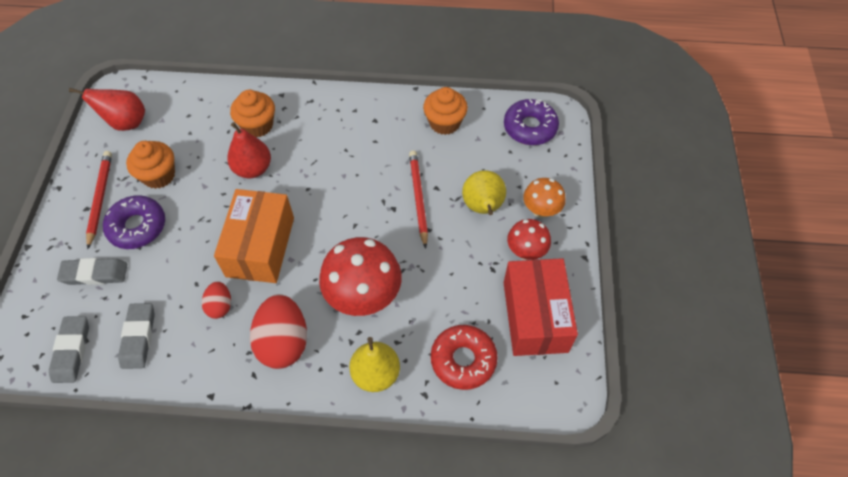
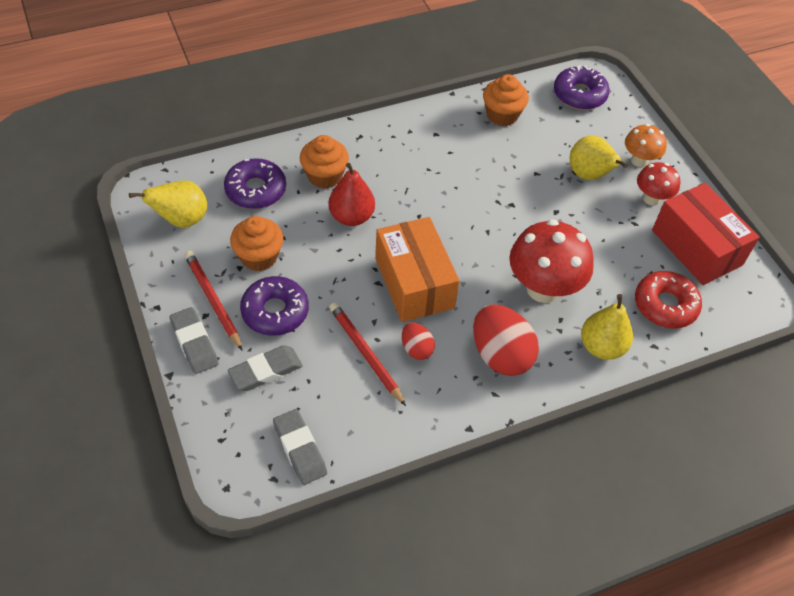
camera: 30 degrees left, 5 degrees down
red pear [69,88,145,131] -> yellow pear [129,180,207,228]
grey eraser [118,303,155,369] -> grey eraser moved to [169,307,219,374]
red pencil [409,151,428,249] -> red pencil moved to [329,302,406,406]
none -> purple donut [224,158,286,209]

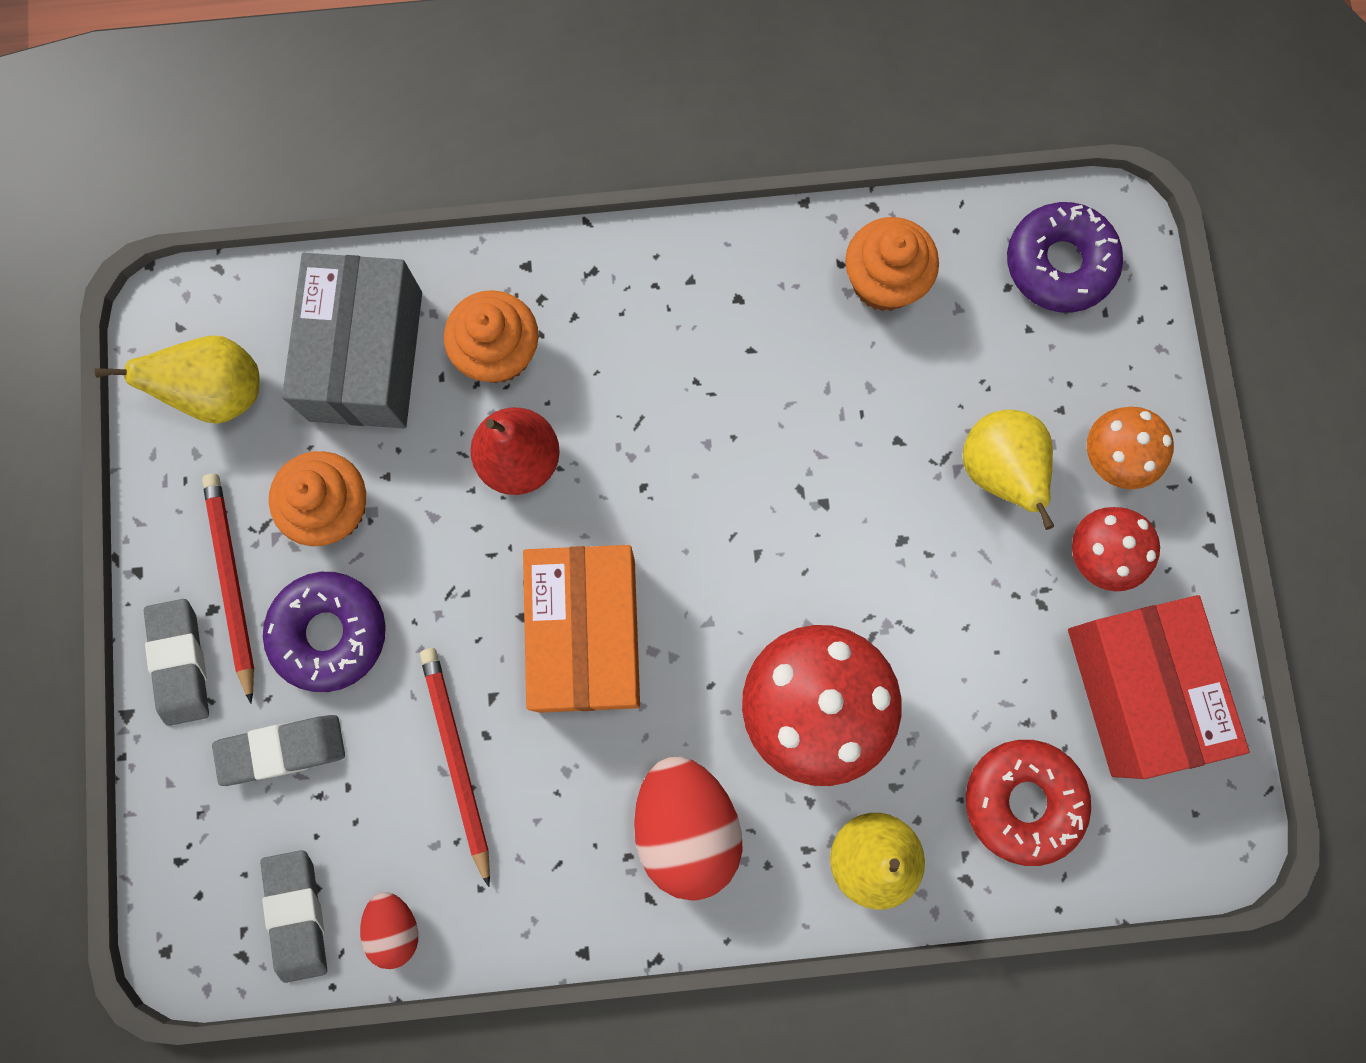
camera: 20 degrees right, 25 degrees up
purple donut [224,158,286,209] -> grey box [282,253,422,428]
red egg [402,322,435,360] -> red egg moved to [360,892,418,969]

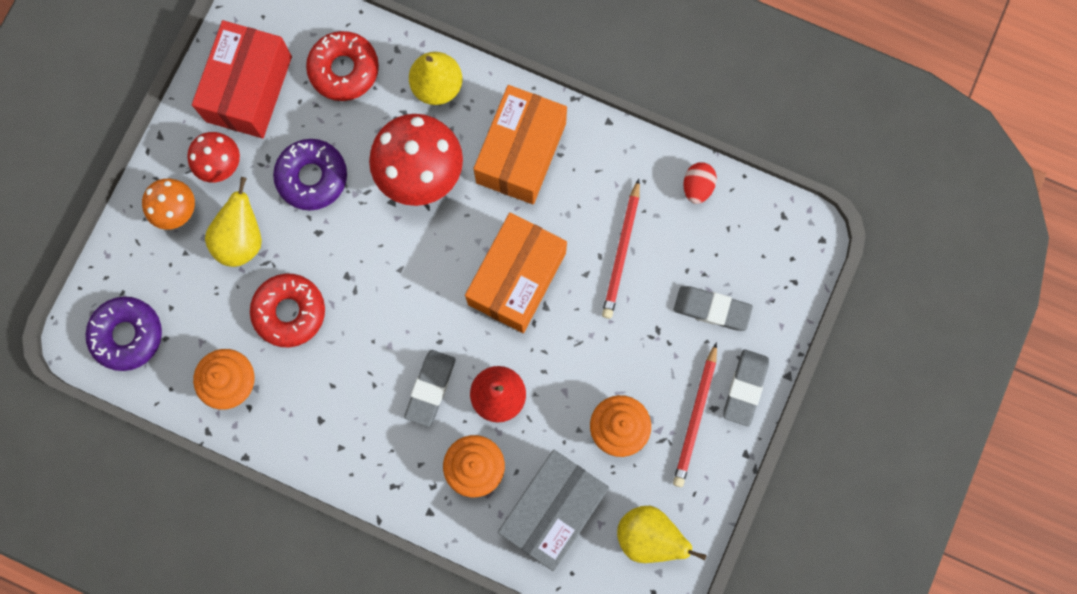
camera: 150 degrees left, 0 degrees up
grey eraser [260,850,327,983] -> grey eraser moved to [404,350,455,427]
purple donut [263,572,386,692] -> purple donut moved to [273,139,347,211]
red egg [634,756,743,901] -> orange box [473,85,567,205]
none -> red donut [250,274,325,347]

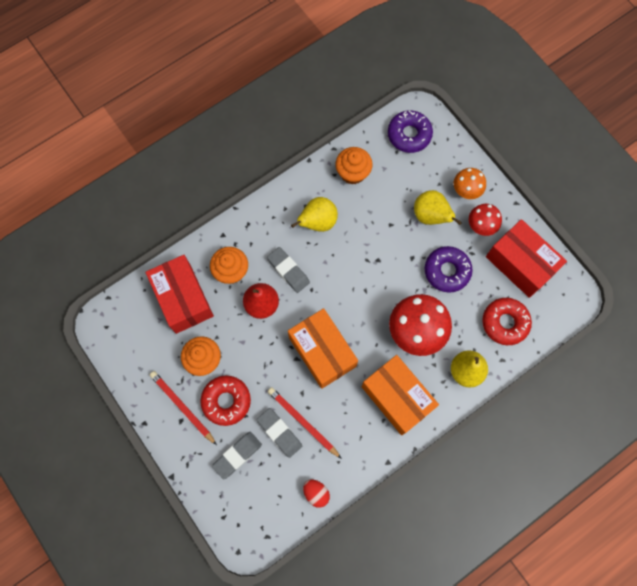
camera: 120 degrees right, 5 degrees down
red donut [250,274,325,347] -> red donut moved to [200,375,251,426]
grey box [498,450,609,571] -> red box [145,255,214,334]
yellow pear [617,506,706,563] -> yellow pear moved to [291,197,338,232]
grey eraser [723,349,769,426] -> grey eraser moved to [257,408,302,458]

